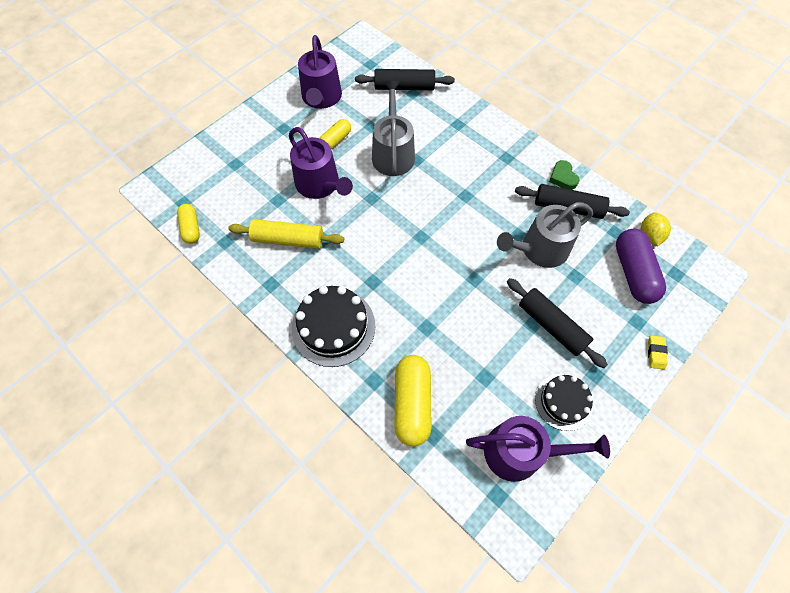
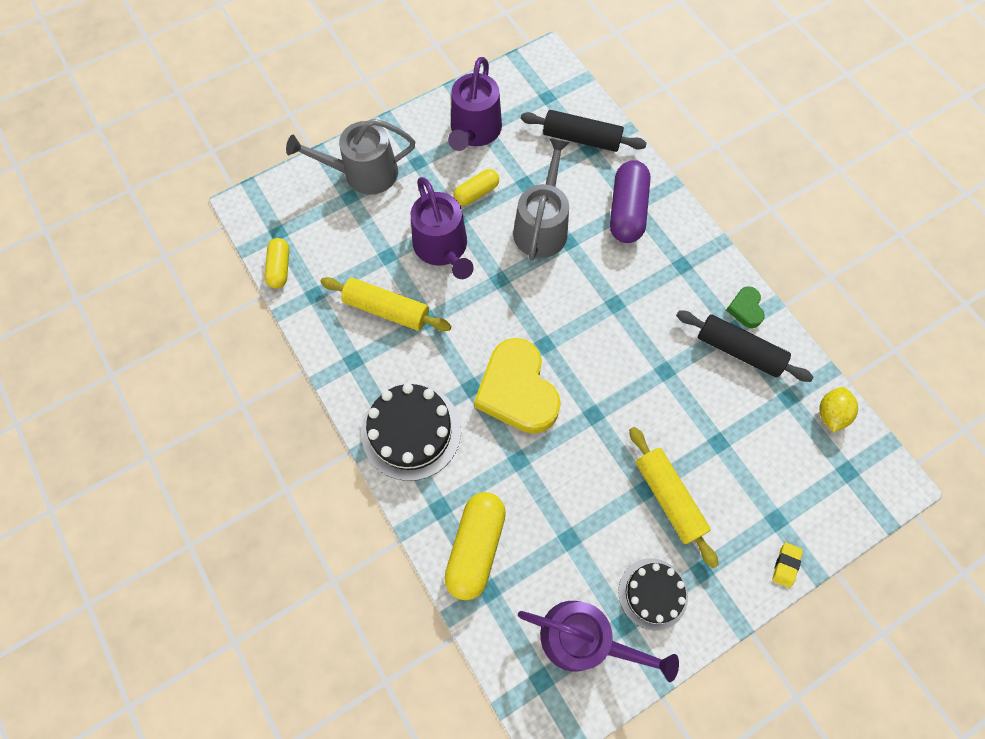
camera: 15 degrees right, 5 degrees up
grey watering can [497,202,593,268] -> grey watering can moved to [286,119,415,195]
black rolling pin [507,278,608,368] -> yellow rolling pin [629,427,718,568]
purple capsule [616,229,666,304] -> purple capsule moved to [610,160,651,243]
none -> yellow heart [474,338,561,434]

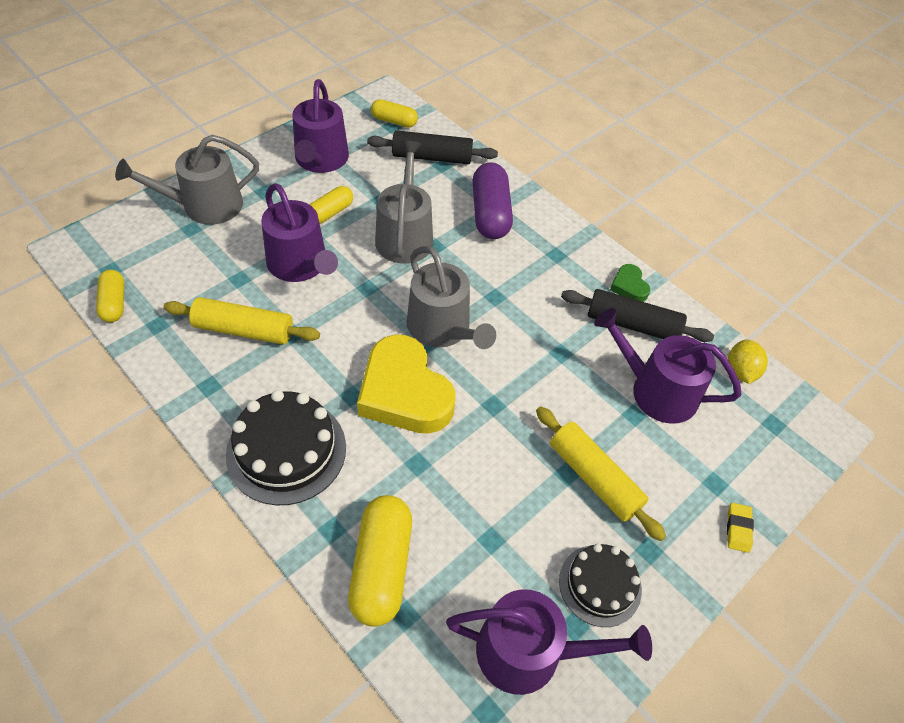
camera: 15 degrees left, 15 degrees down
none -> yellow capsule [371,99,418,128]
none -> grey watering can [407,246,496,349]
none -> purple watering can [594,308,742,424]

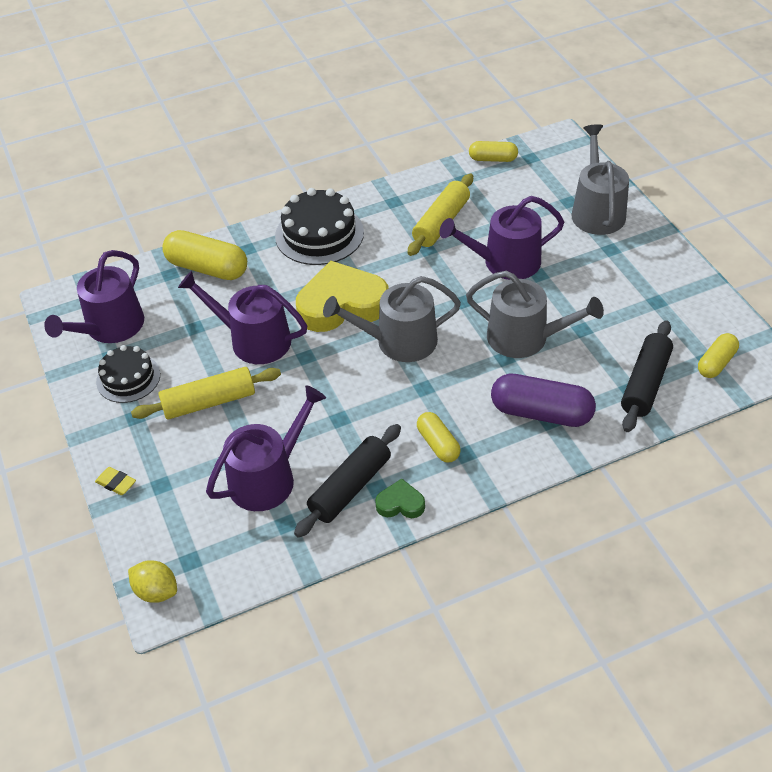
camera: 115 degrees right, 5 degrees down
purple watering can [292,79,349,173] -> purple watering can moved to [178,271,307,364]
yellow capsule [310,186,353,224] -> yellow capsule moved to [417,412,461,462]
yellow lemon [728,339,768,384] -> yellow lemon moved to [128,560,177,603]

